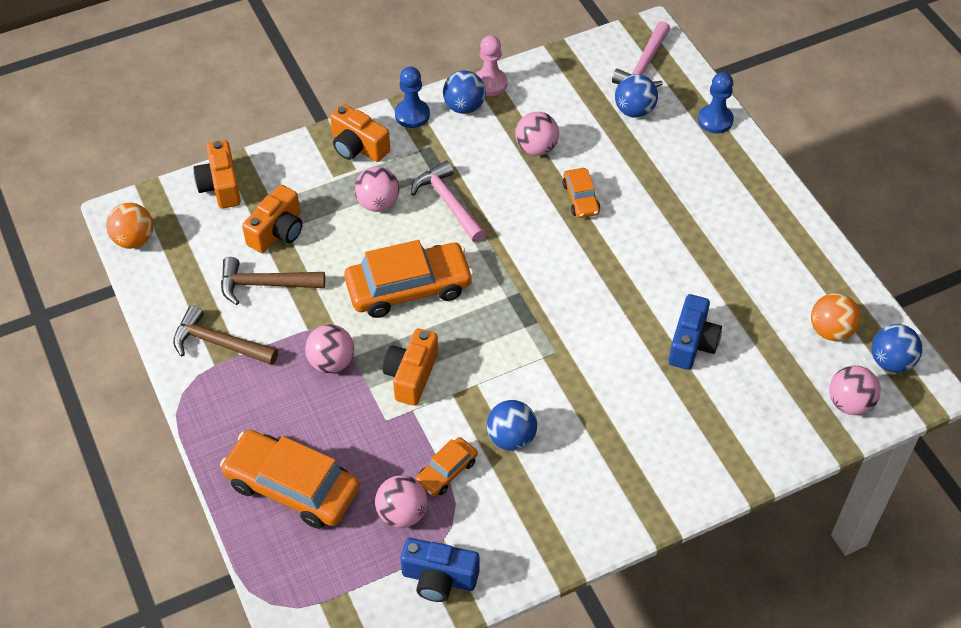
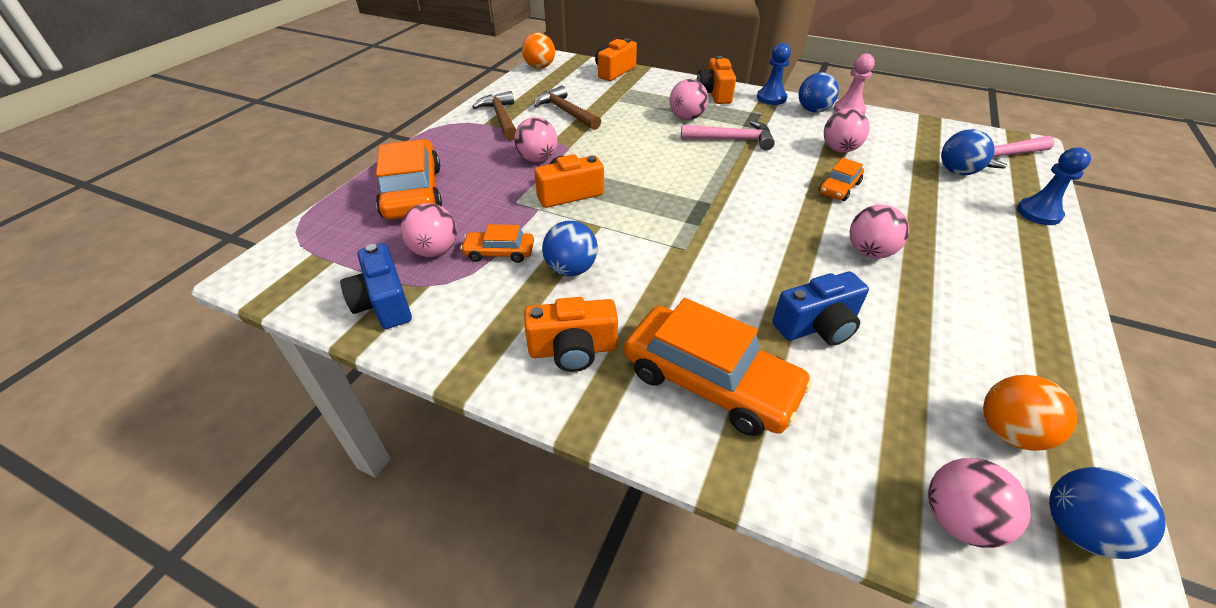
camera: 50 degrees right, 10 degrees down
orange camera [242,185,302,253] -> orange camera moved to [524,297,618,372]
orange car [344,240,474,318] -> orange car moved to [624,298,813,436]
pink hammer [411,161,486,242] -> pink hammer turned 75 degrees clockwise [681,121,775,150]
none -> pink ball [850,204,909,258]

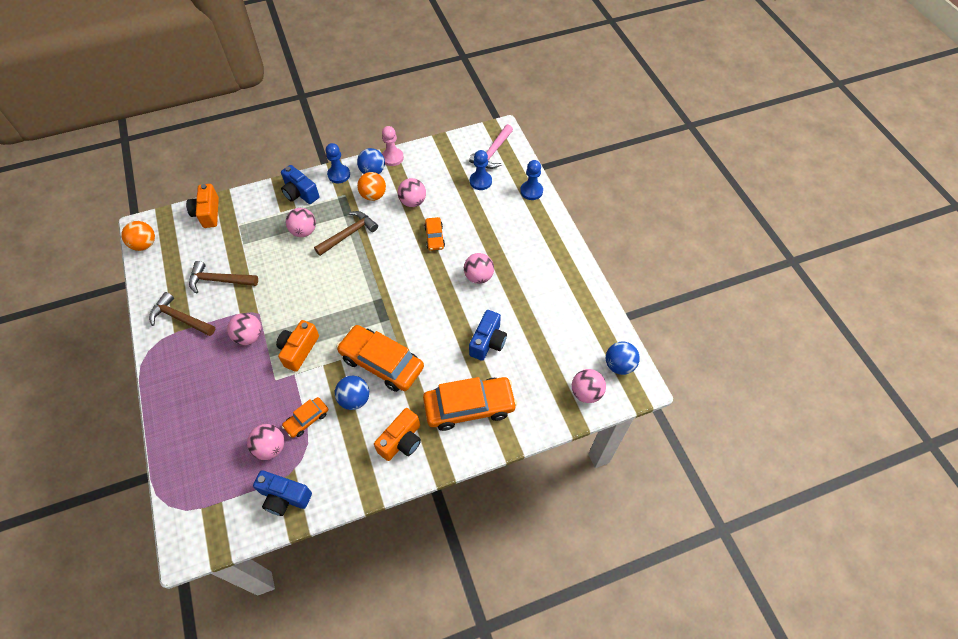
camera: 45 degrees left, 15 degrees up
orange car [376,139,442,220] -> orange car moved to [337,325,424,392]
pink hammer [681,121,775,150] -> brown hammer [314,211,378,256]
orange camera [697,56,736,104] -> blue camera [281,165,319,204]
blue ball [941,129,995,175] -> blue pawn [470,150,492,190]
orange ball [983,375,1077,451] -> orange ball moved to [357,172,386,201]

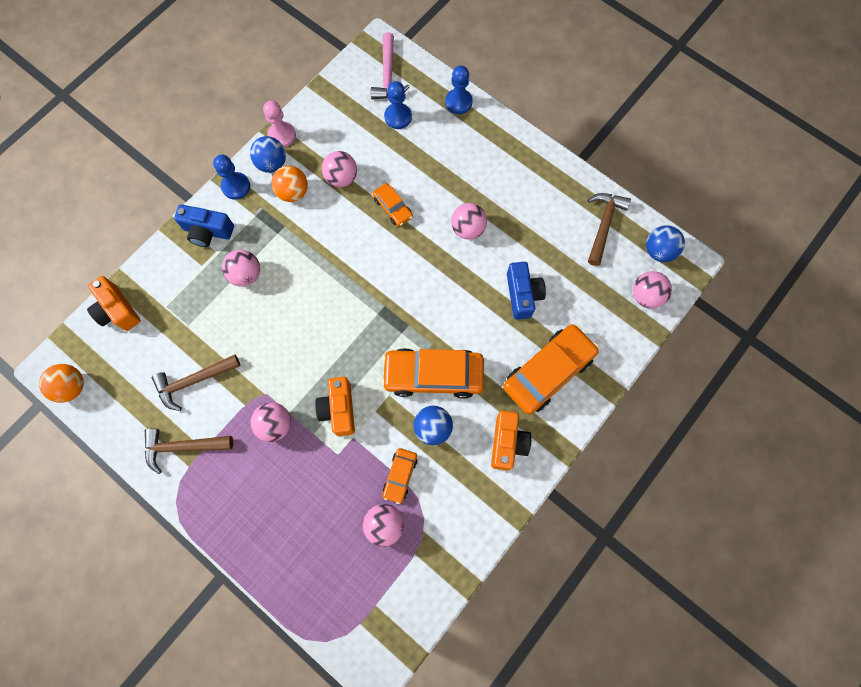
camera: 30 degrees left, 15 degrees up
blue camera [253,470,312,516] -> none
brown hammer [314,211,378,256] -> brown hammer moved to [588,193,631,266]

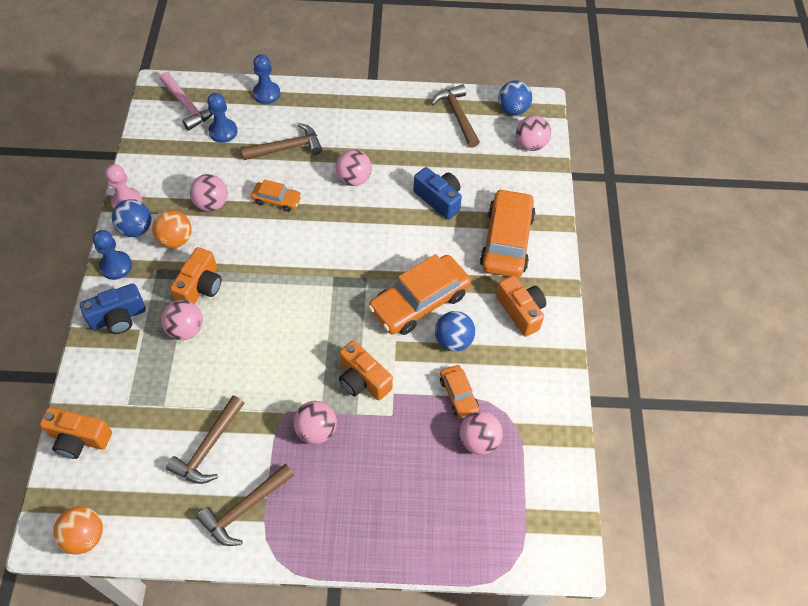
camera: 40 degrees left, 15 degrees down
none -> orange camera [170,247,221,304]
none -> brown hammer [241,123,322,160]

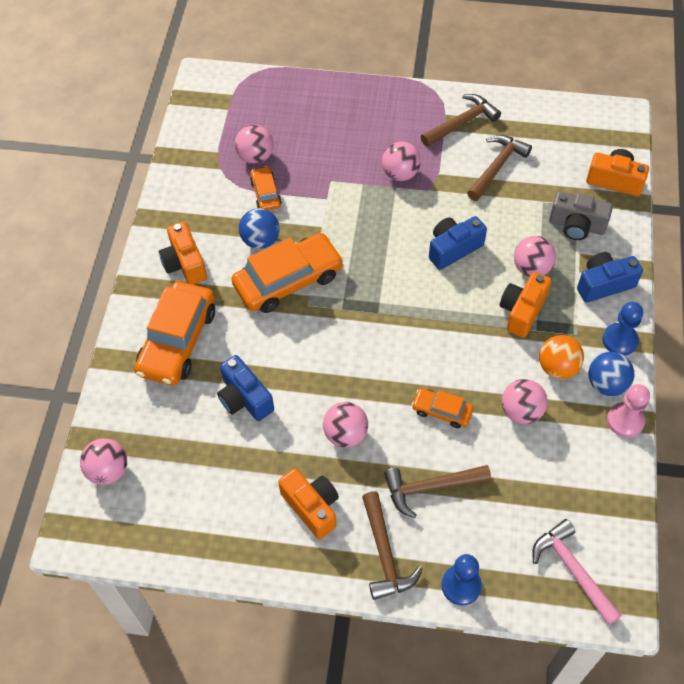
camera: 170 degrees left, 0 degrees up
orange ball [53,506,103,554] -> none
blue pawn [207,93,237,143] -> none
orange camera [339,340,393,400] -> orange camera moved to [278,468,339,539]
brown hammer [431,84,480,148] -> brown hammer moved to [362,491,423,600]
blue ball [498,80,532,115] -> none
none -> blue camera [429,216,487,270]
none -> grey camera [549,191,613,240]

